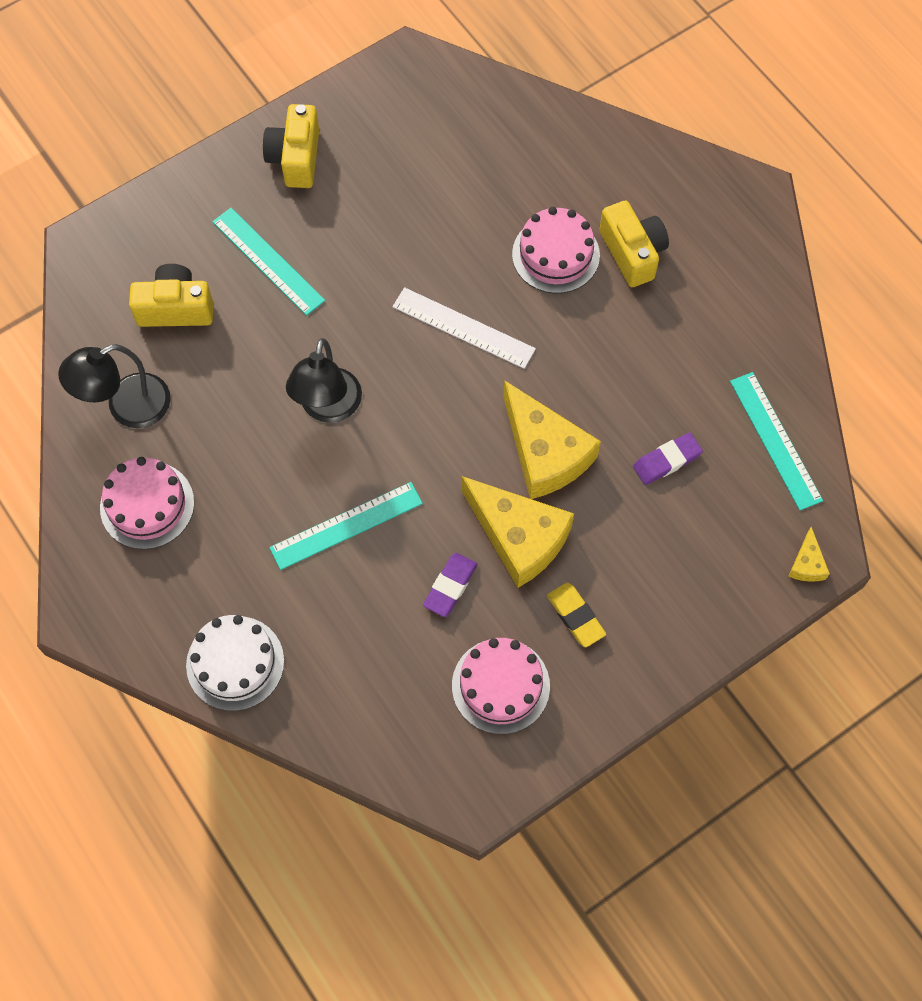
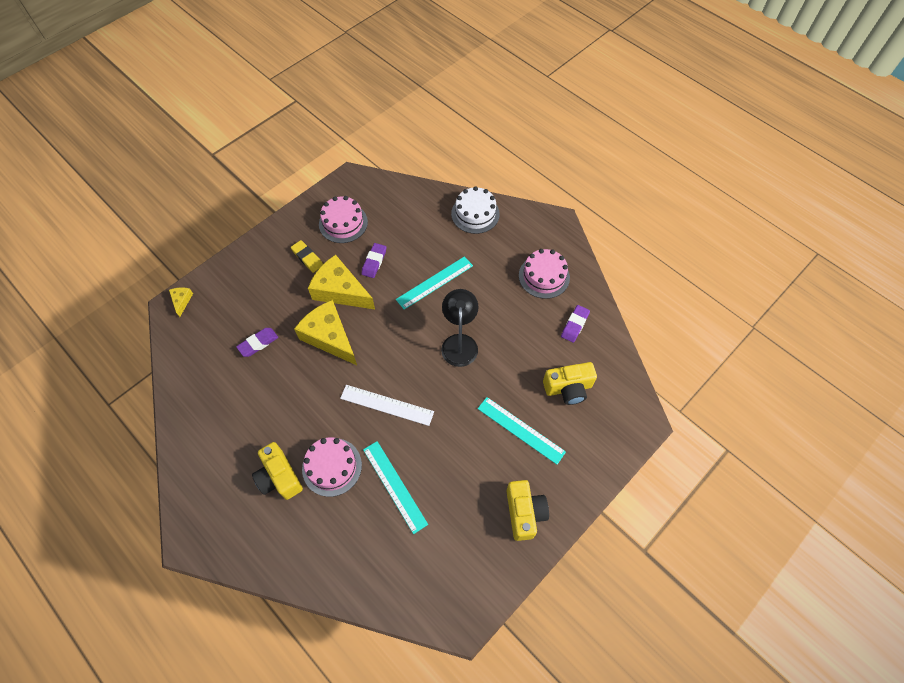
camera: 170 degrees right, 5 degrees down
black lamp [58,344,171,428] -> purple eraser [561,305,590,343]
turquoise ruler [730,372,823,510] -> turquoise ruler moved to [363,441,428,534]

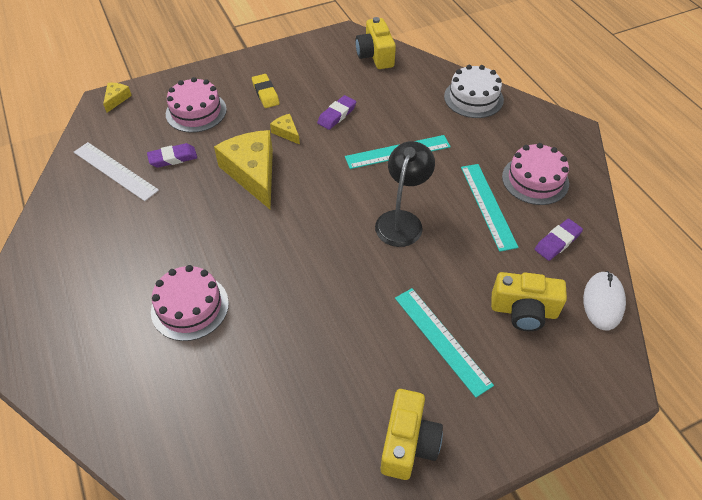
camera: 20 degrees right, 10 degrees down
yellow camera [252,442,303,500] -> yellow camera moved to [355,17,396,69]
yellow cheese [308,255,375,309] -> yellow cheese [270,114,300,145], size x0.44
pink cake [319,196,368,243] -> pink cake moved to [166,77,227,133]
white ruler [340,385,434,426] -> white ruler moved to [74,142,159,201]
turquoise ruler [363,441,428,534] -> turquoise ruler moved to [461,164,519,252]
none -> white mouse [583,271,626,330]

